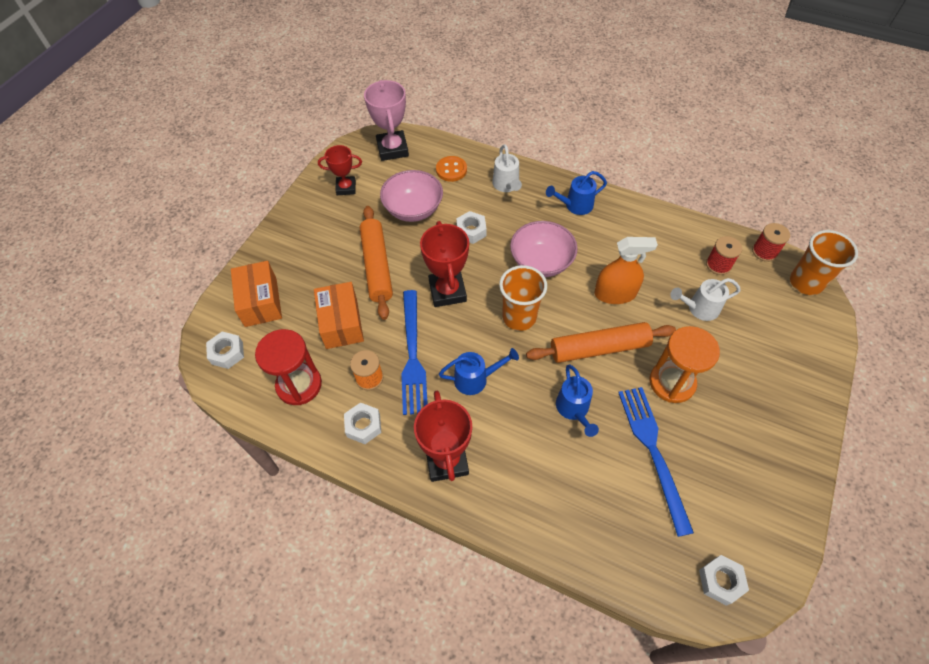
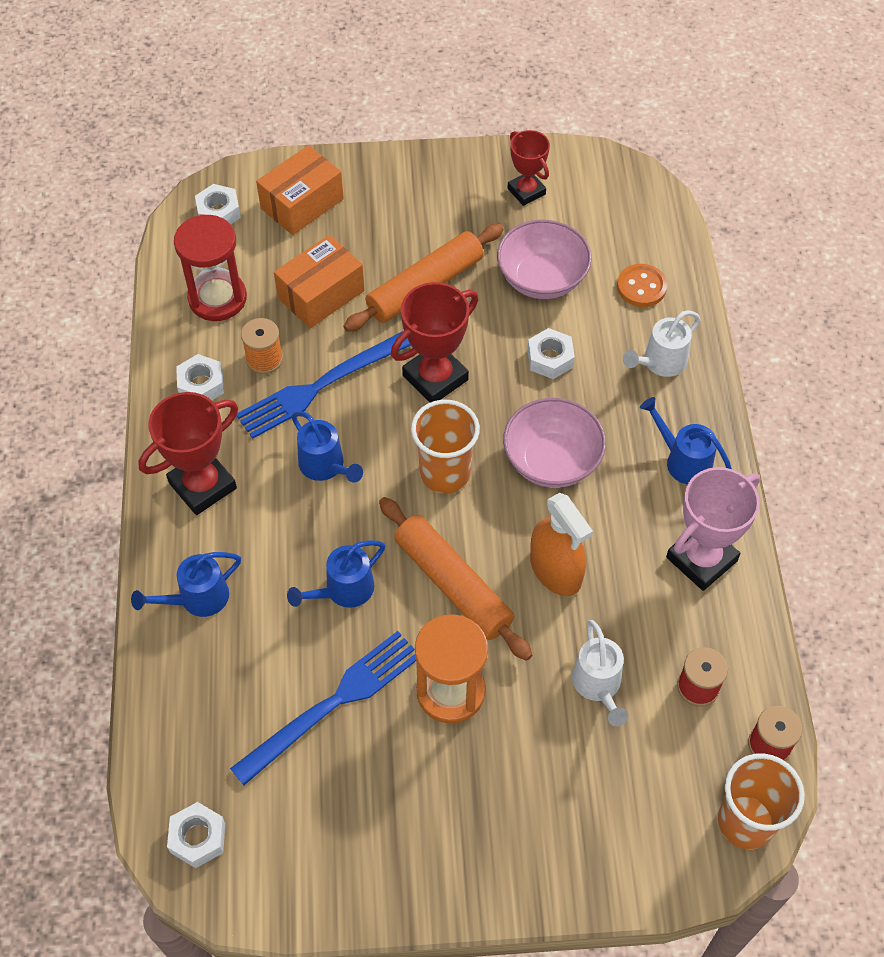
camera: 60 degrees right, 0 degrees up
pink trophy [364,80,409,161] -> pink trophy moved to [666,467,760,591]
white watering can [670,278,741,321] -> white watering can turned 150 degrees counterclockwise [572,620,628,726]
none -> blue watering can [131,552,241,617]

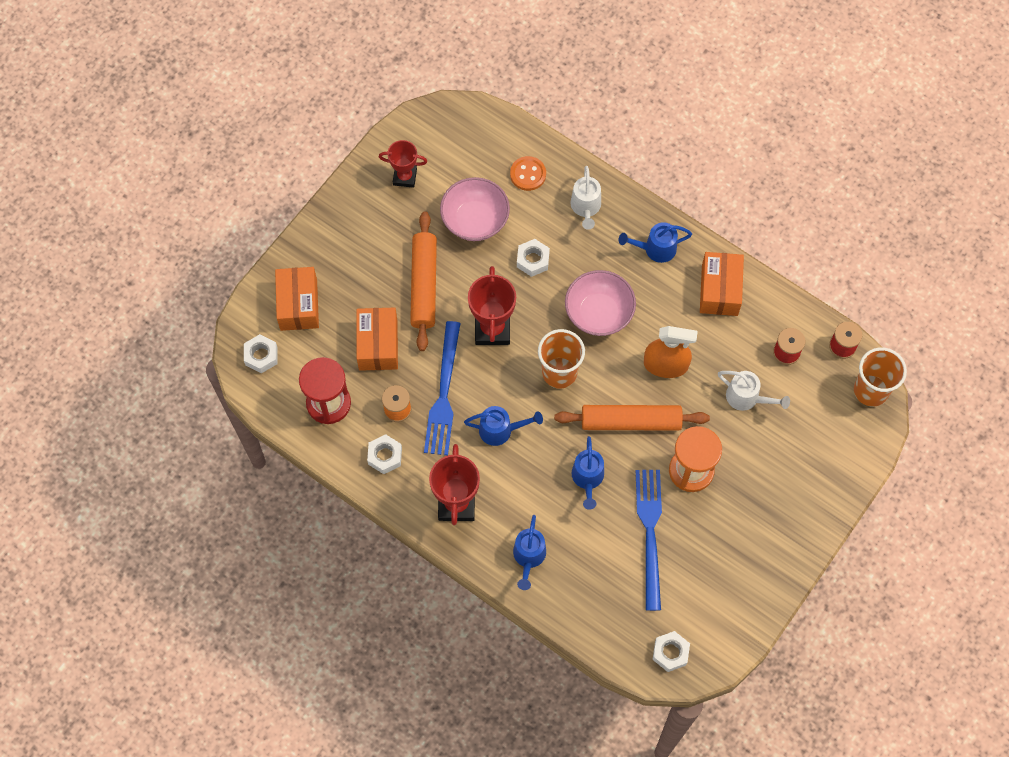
camera: 50 degrees left, 10 degrees up
pink trophy [666,467,760,591] -> orange box [700,252,744,316]

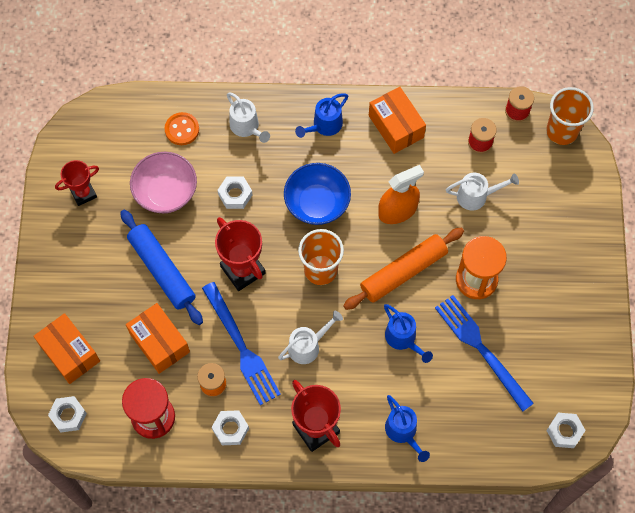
camera: 35 degrees left, 0 degrees up
orange rolling pin [410,211,437,351] -> blue rolling pin [120,210,203,325]
blue watering can [464,406,543,446] -> white watering can [278,311,343,364]
pink bowl [565,270,636,336] -> blue bowl [284,163,351,225]

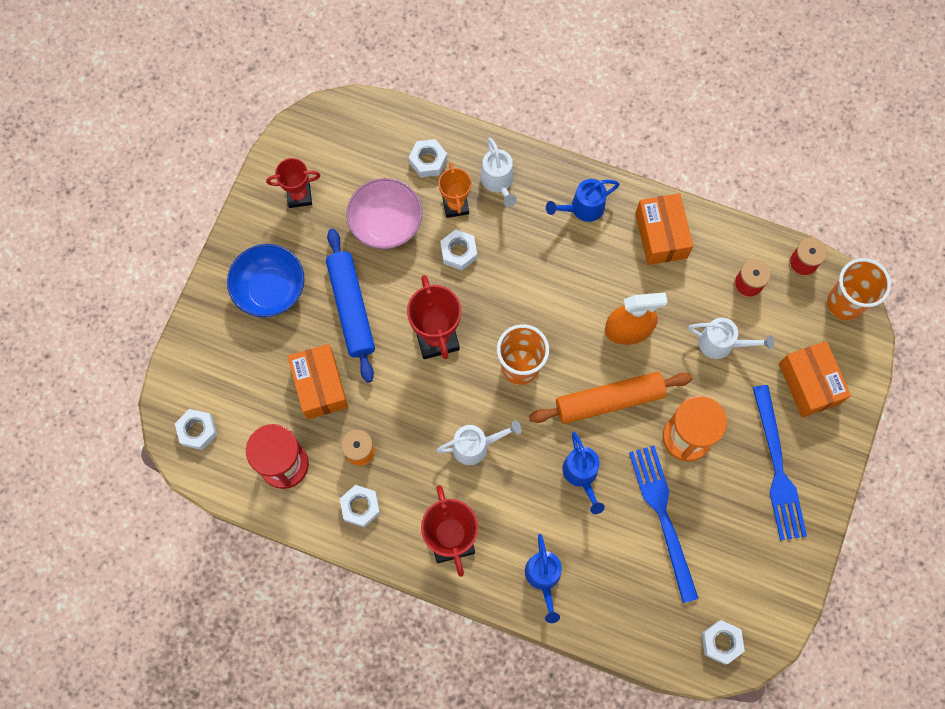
camera: 20 degrees right, 5 degrees up
orange box [33,313,100,384] -> orange box moved to [779,341,851,418]
orange button [165,112,199,145] -> white nut [409,139,447,177]
blue fork [202,282,281,405] -> blue fork moved to [753,385,807,541]
blue bowl [284,163,351,225] -> blue bowl moved to [227,244,305,317]
none -> orange trophy [438,163,471,218]

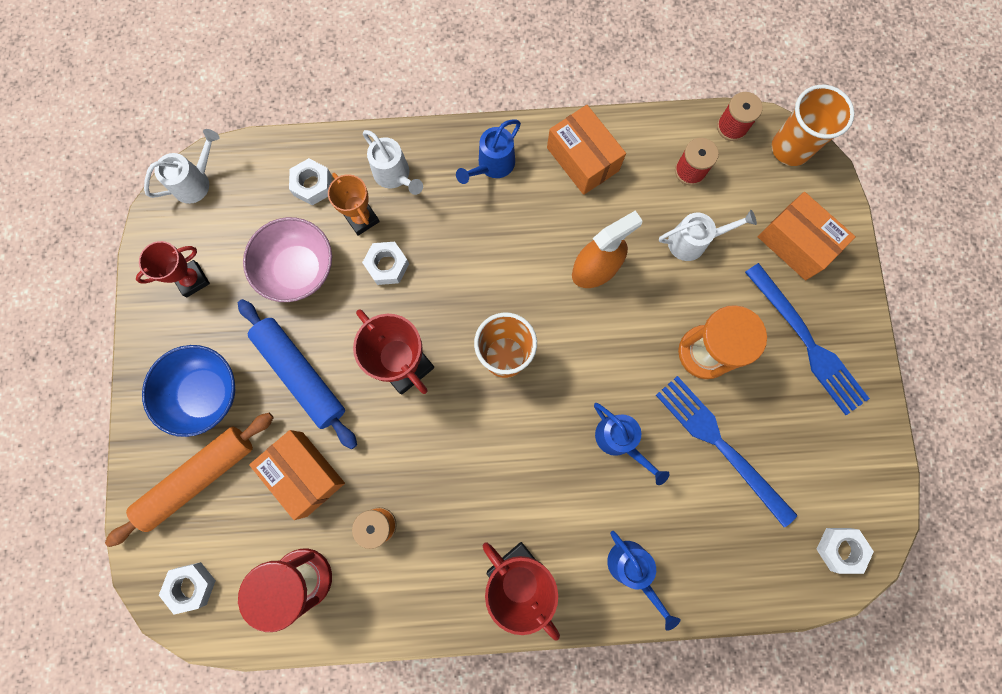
camera: 25 degrees left, 5 degrees up
white nut [340,485,380,528] -> none
white watering can [437,420,521,465] -> white watering can moved to [144,129,220,204]
orange rolling pin [529,372,692,424] -> orange rolling pin moved to [105,413,274,547]

